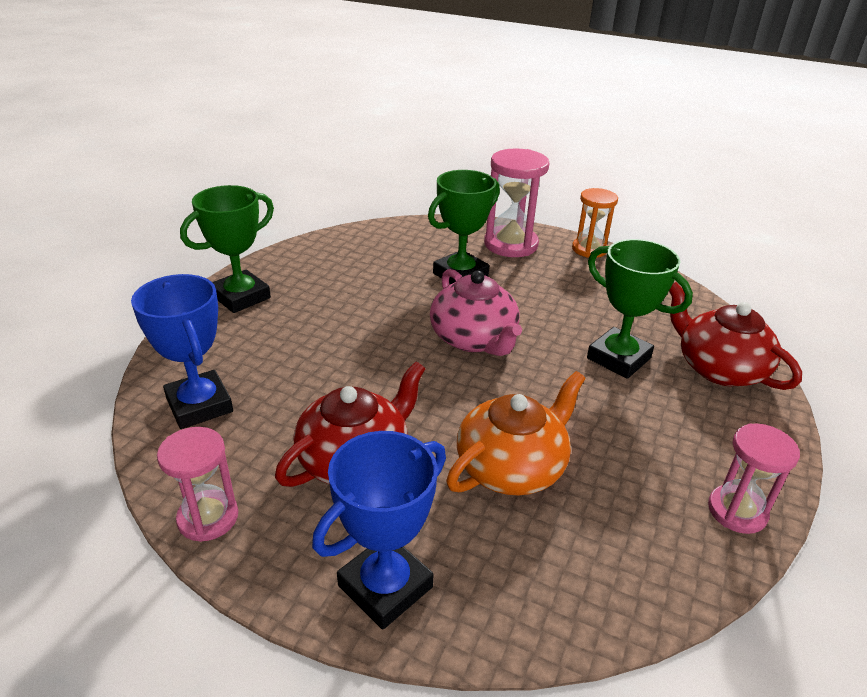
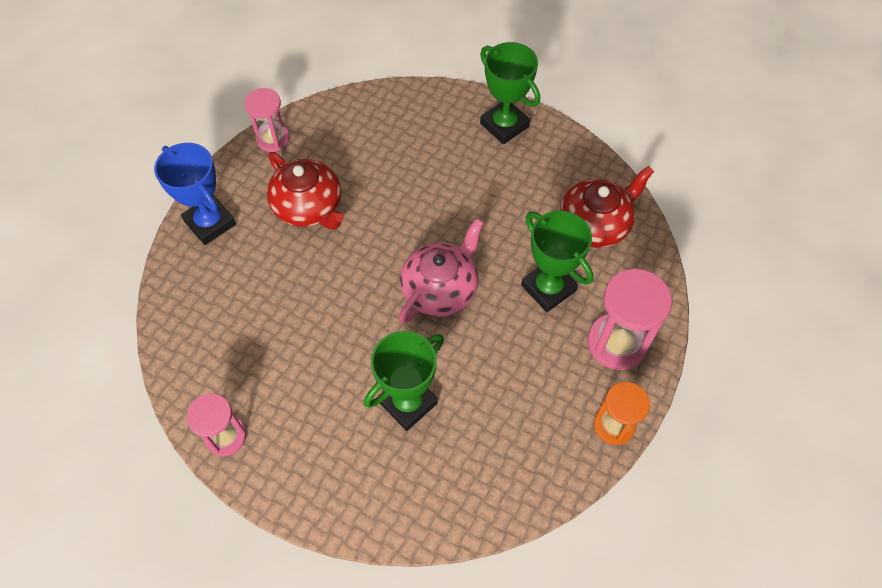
camera: 95 degrees right, 25 degrees up
blue trophy [131,274,233,429] -> none
pink teapot [430,269,522,356] -> pink teapot turned 150 degrees clockwise [398,218,484,324]
orange teapot [446,371,585,495] -> none
red teapot [669,282,802,390] -> red teapot moved to [560,166,654,248]

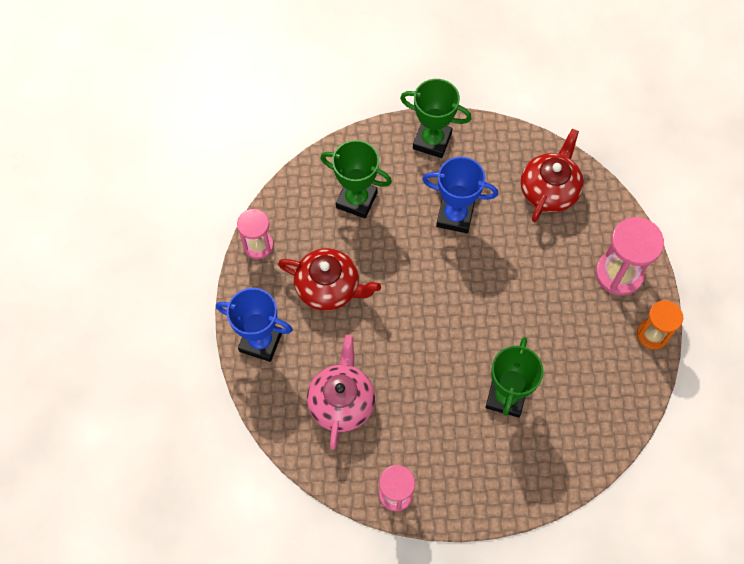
camera: 30 degrees left, 5 degrees up
pink teapot [398,218,484,324] -> pink teapot moved to [307,335,375,450]
green trophy [521,210,593,312] -> green trophy moved to [320,140,392,218]
none -> blue trophy [422,157,498,233]

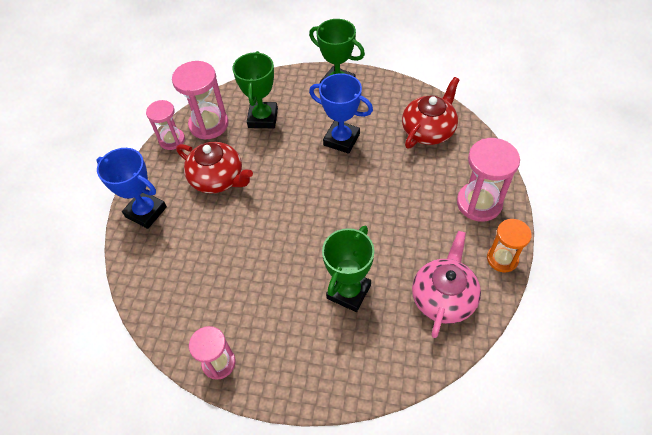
camera: 15 degrees right, 10 degrees down
pink teapot [307,335,375,450] -> pink teapot moved to [412,231,481,338]
green trophy [320,140,392,218] -> green trophy turned 60 degrees clockwise [232,51,278,128]
none -> pink hourglass [172,61,229,140]

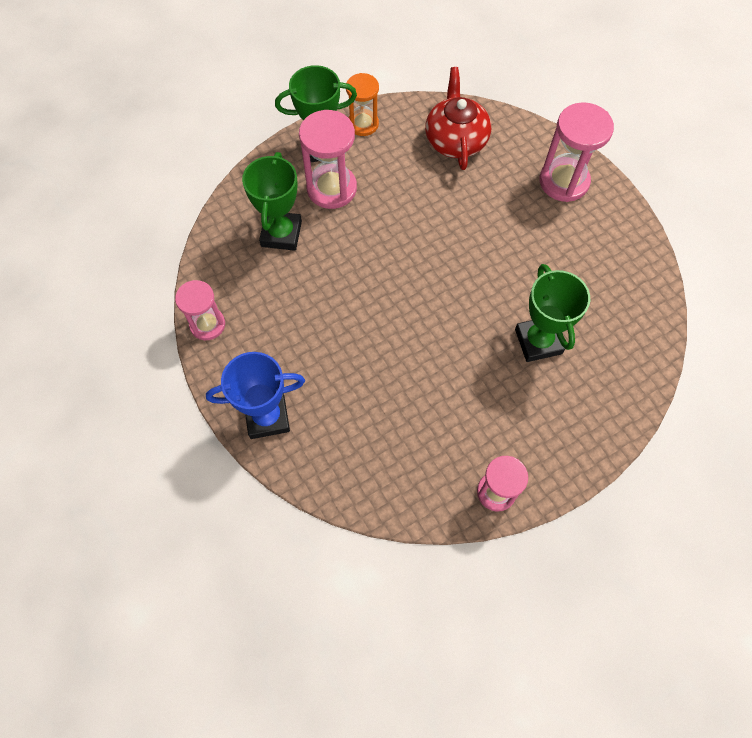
camera: 45 degrees left, 10 degrees up
pink hourglass [172,61,229,140] -> pink hourglass moved to [299,110,357,209]
red teapot [176,142,253,193] -> none
green trophy [232,51,278,128] -> green trophy turned 45 degrees clockwise [242,152,302,251]
blue trophy [309,73,373,154] -> none
pink teapot [412,231,481,338] -> none
orange hourglass [487,219,532,272] -> orange hourglass moved to [346,73,379,136]

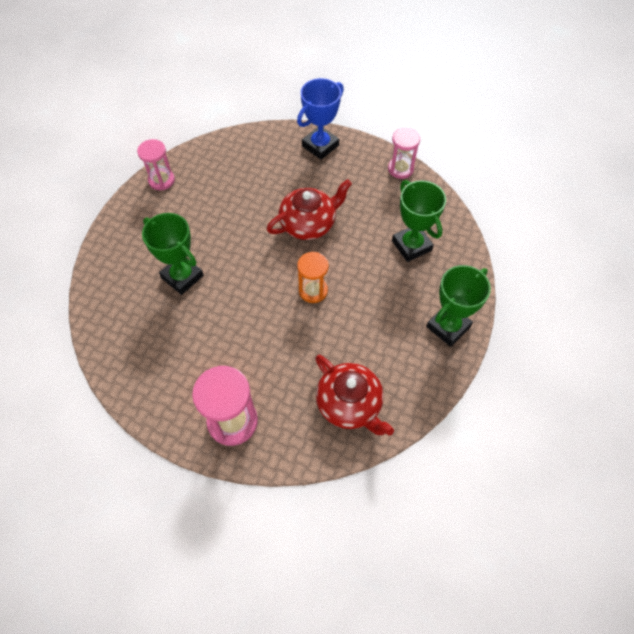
camera: 145 degrees right, 5 degrees down
pink hourglass [299,110,357,209] -> none
orange hourglass [346,73,379,136] -> orange hourglass moved to [297,252,329,303]
none -> red teapot [267,179,352,240]

